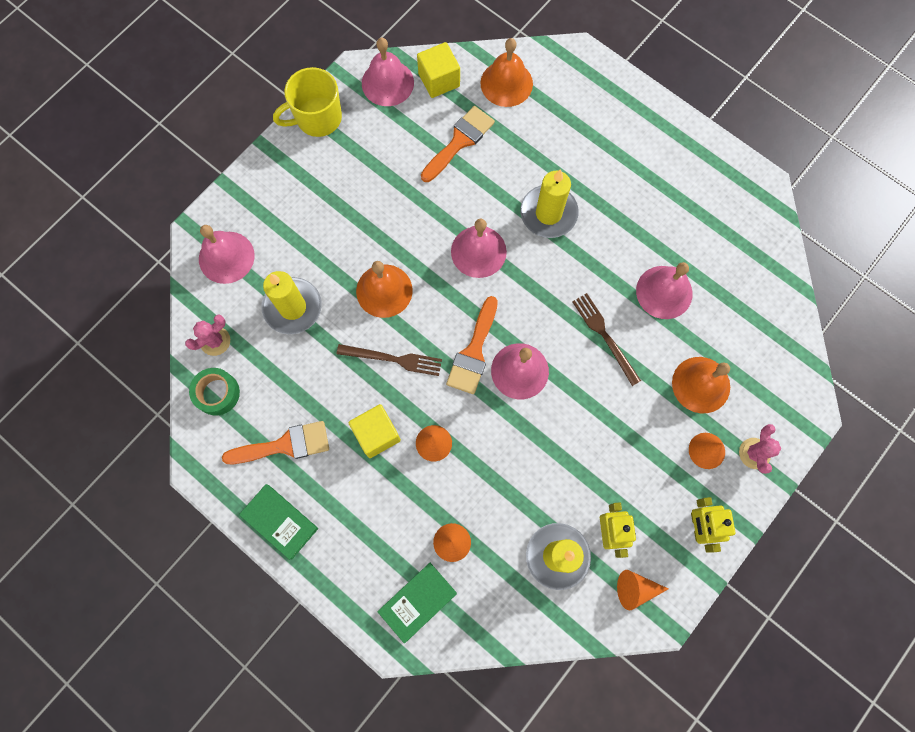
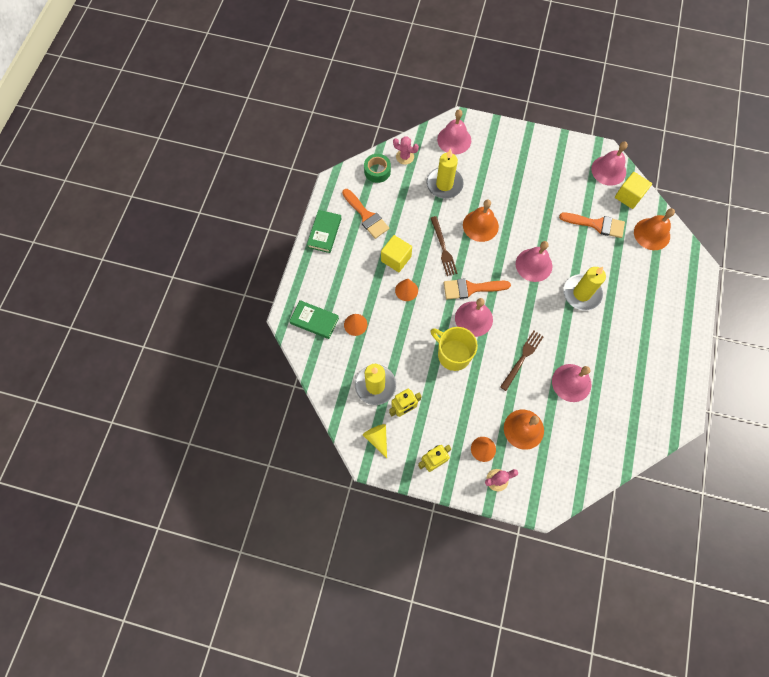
camera: 65 degrees right, 5 degrees down
yellow mug [273,67,342,137] -> yellow mug moved to [431,327,478,371]
orange cone [617,570,668,610] -> yellow cone [363,424,387,458]

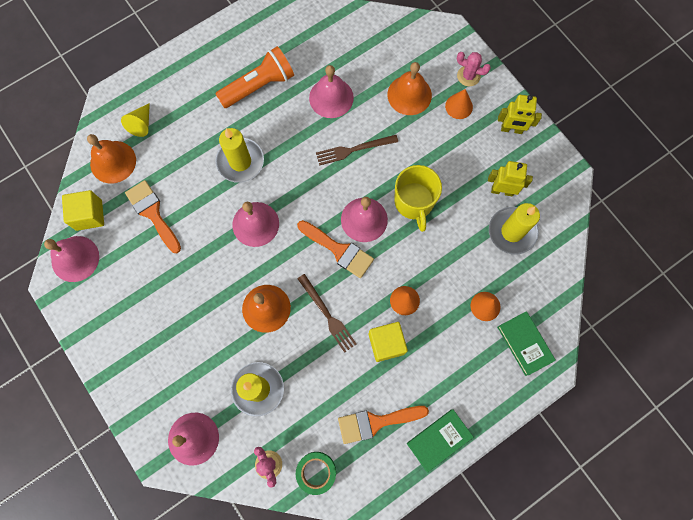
camera: 140 degrees left, 5 degrees up
orange brush [342,189,389,239] -> orange brush turned 105 degrees counterclockwise [338,406,429,444]
yellow cone [363,424,387,458] -> yellow cone moved to [121,103,150,137]
brown fork [431,216,458,276] -> brown fork turned 120 degrees clockwise [298,274,356,353]
none -> orange flashlight [216,46,294,108]

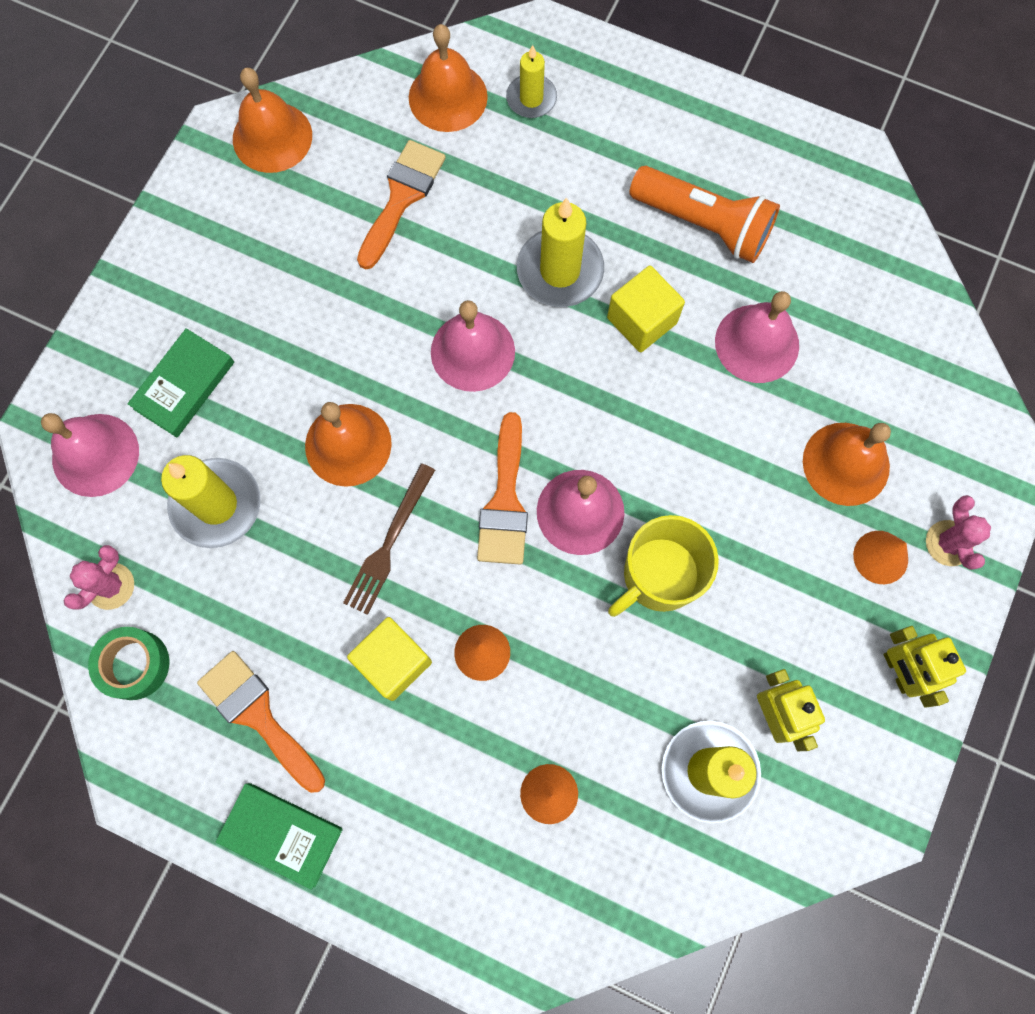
camera: 60 degrees right, 0 degrees up
pink bell [44,236,99,282] -> orange bell [233,68,312,173]
yellow cube [62,190,104,231] -> yellow cube moved to [607,265,685,352]
yellow cone [121,103,150,137] -> yellow candle [506,45,557,118]
brown fork [316,135,398,166] -> none
green book [497,311,556,376] -> green book moved to [127,328,234,438]

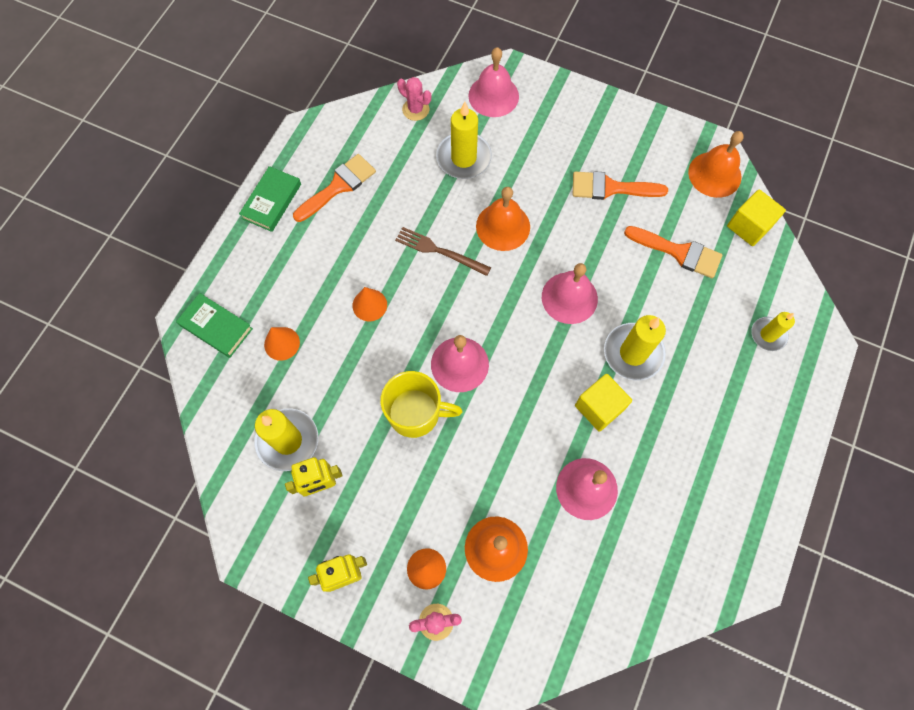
camera: 90 degrees right, 5 degrees down
green tape [88,627,169,700] -> none
green book [127,328,234,438] -> green book moved to [176,293,253,358]
yellow cube [347,617,432,701] -> yellow cube moved to [727,189,786,246]
orange bell [409,24,488,132] -> none
orange brush [477,412,528,565] -> orange brush moved to [573,171,668,200]
yellow mug [608,515,719,617] -> yellow mug turned 135 degrees clockwise [380,371,463,438]
orange flashlight [629,166,780,263] -> none

